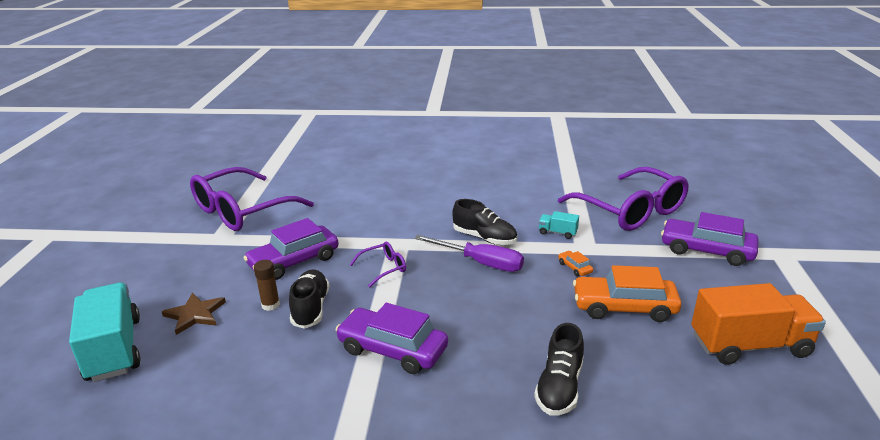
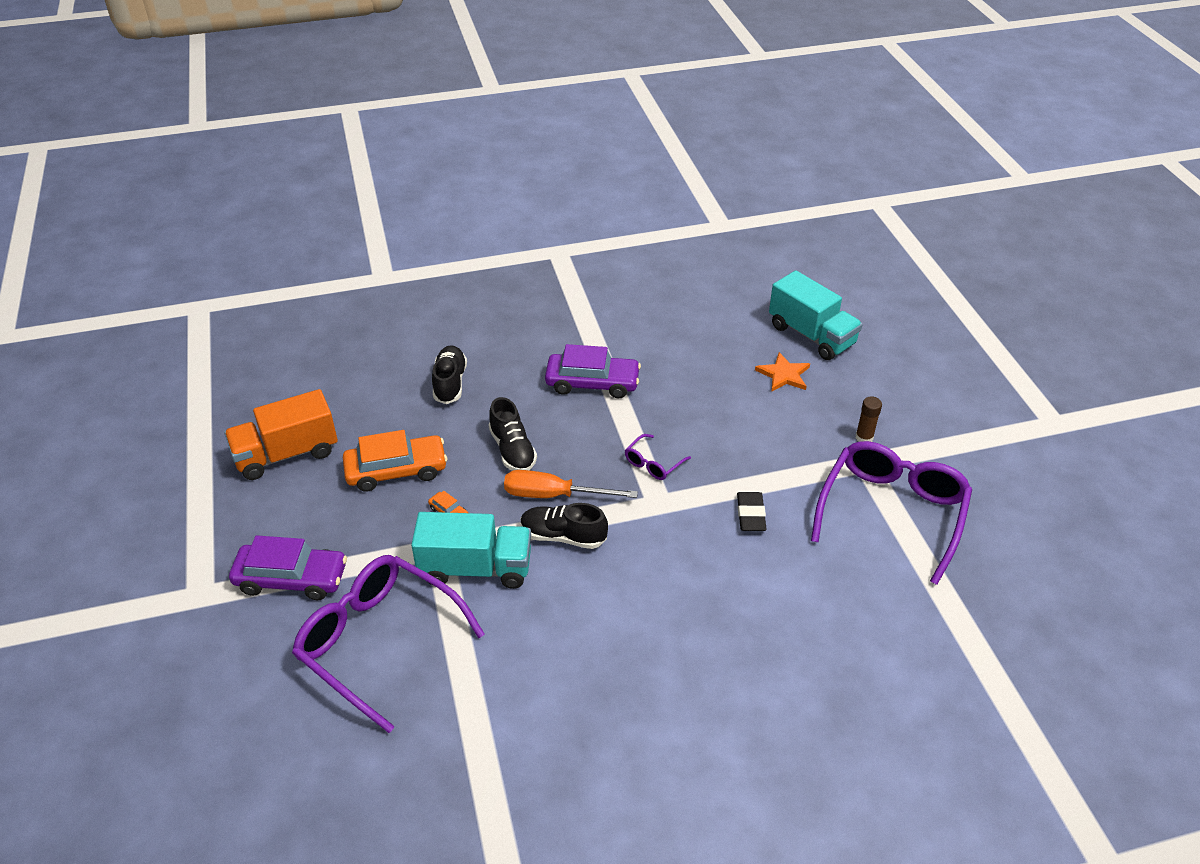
camera: 160 degrees right, 15 degrees up
brown star [162,293,226,335] -> orange star [755,352,810,392]
purple car [244,218,339,280] -> none
brown glue stick [254,260,280,311] -> brown glue stick moved to [855,396,882,442]
black shoe [289,269,329,329] -> black shoe moved to [489,397,537,471]
purple screwdriver [414,235,524,272] -> orange screwdriver [504,470,638,498]
turquoise truck [539,211,579,239] -> turquoise truck [411,512,531,589], size x2.28
none -> black eraser [737,492,766,531]

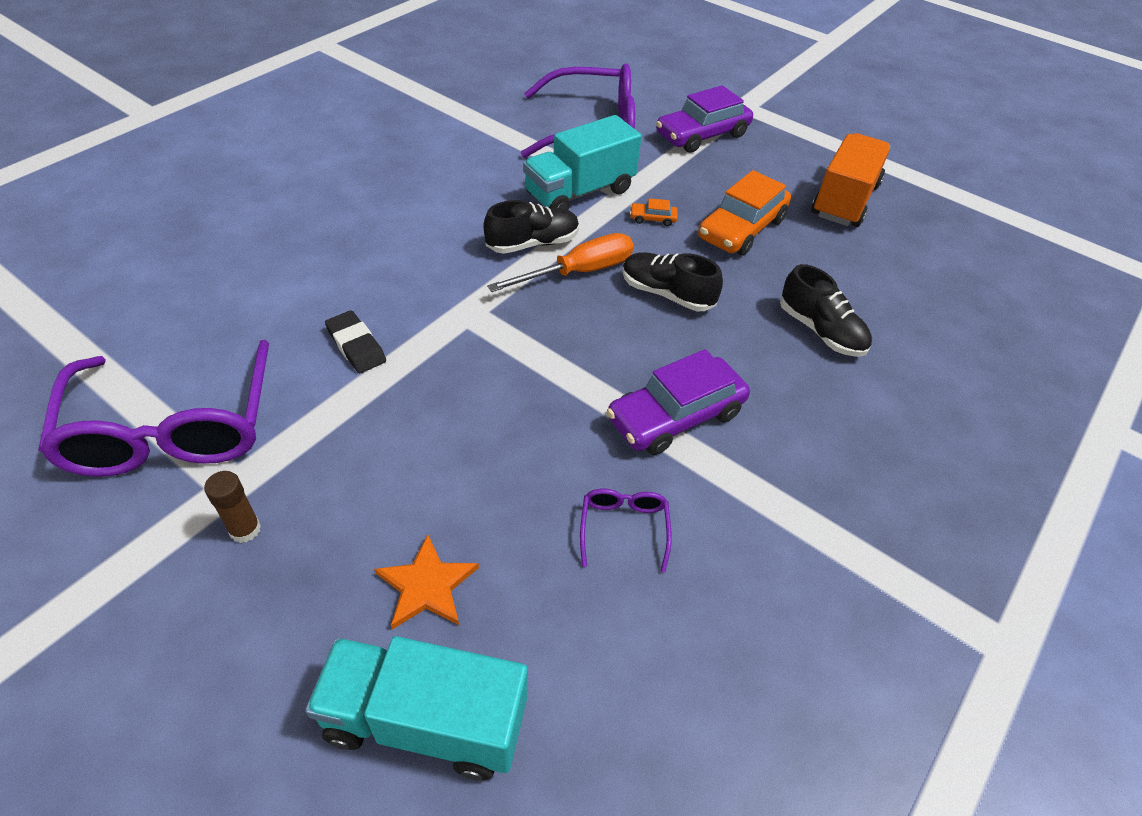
camera: 140 degrees right, 5 degrees up
purple glasses [625,434,691,480] -> purple glasses moved to [580,489,672,573]

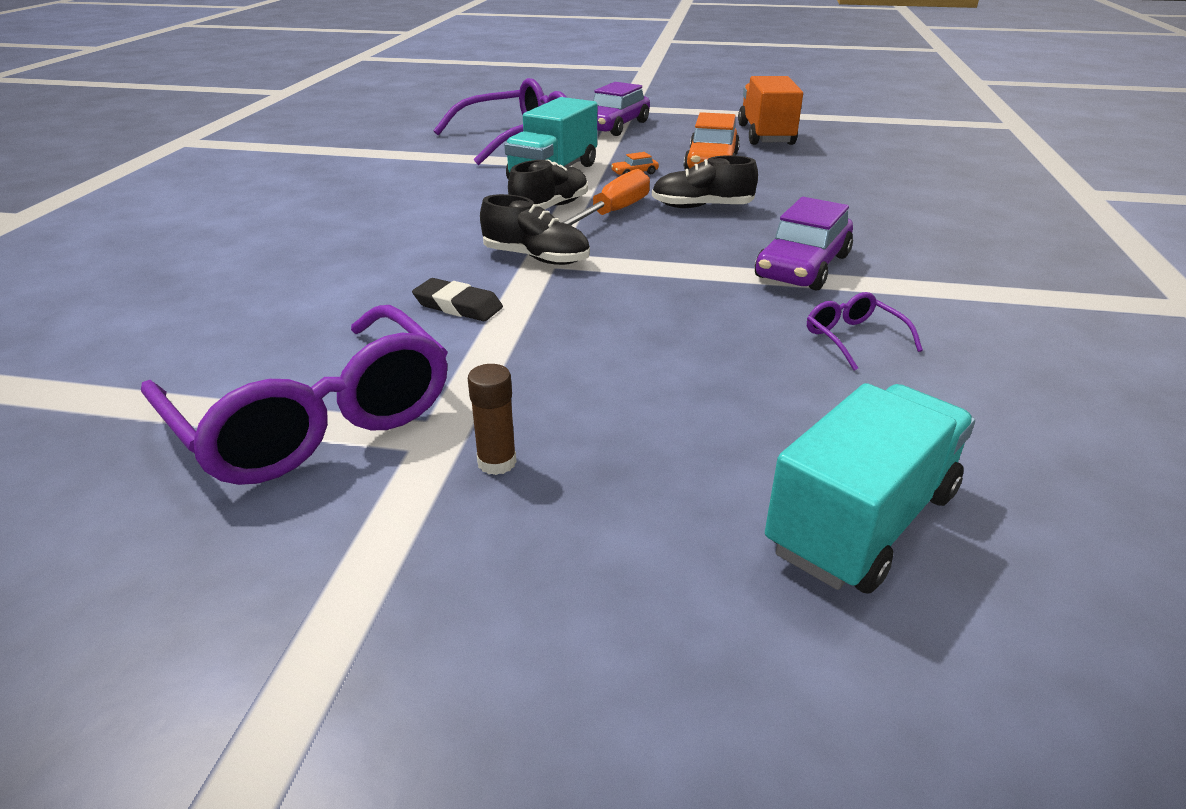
camera: 25 degrees left, 15 degrees down
turquoise truck [305,636,528,780] -> turquoise truck turned 150 degrees clockwise [765,383,975,594]
orange star [374,534,479,629] -> none
black shoe [780,264,872,357] -> black shoe moved to [480,194,590,265]

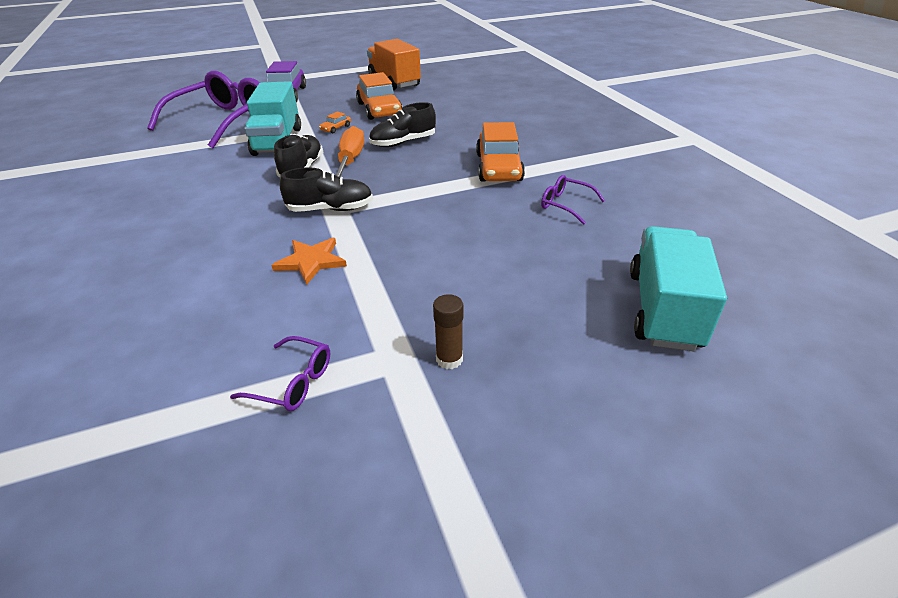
camera: 30 degrees left, 5 degrees up
purple glasses [141,305,448,485] -> purple glasses [230,336,330,411], size x0.42
black eraser [412,278,503,321] -> orange star [271,238,347,285]
purple car [755,197,853,291] -> orange car [476,122,525,182]

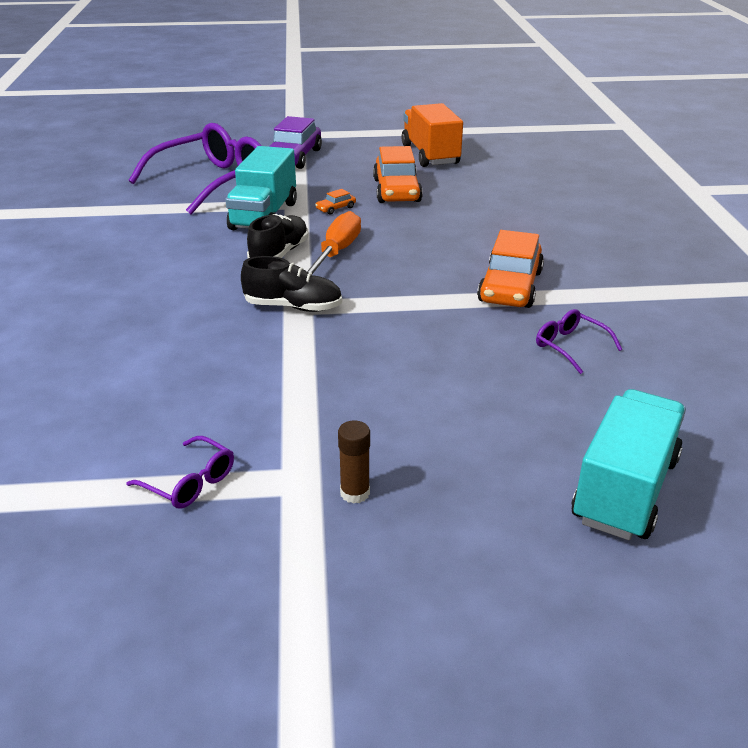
camera: 15 degrees right, 5 degrees down
orange star [271,238,347,285] -> none
black shoe [369,102,436,147] -> none

